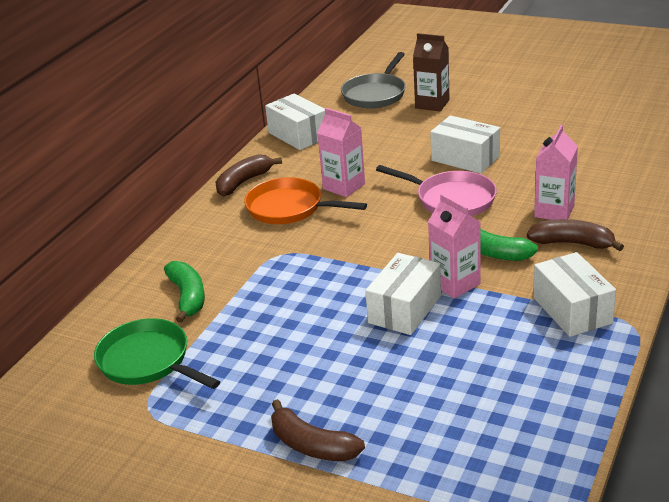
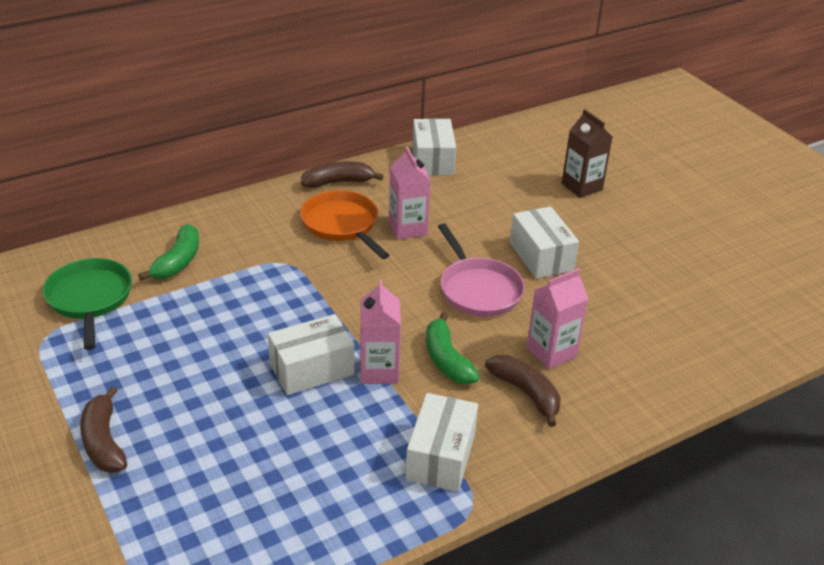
camera: 30 degrees right, 5 degrees up
grey pan [341,52,406,108] -> none

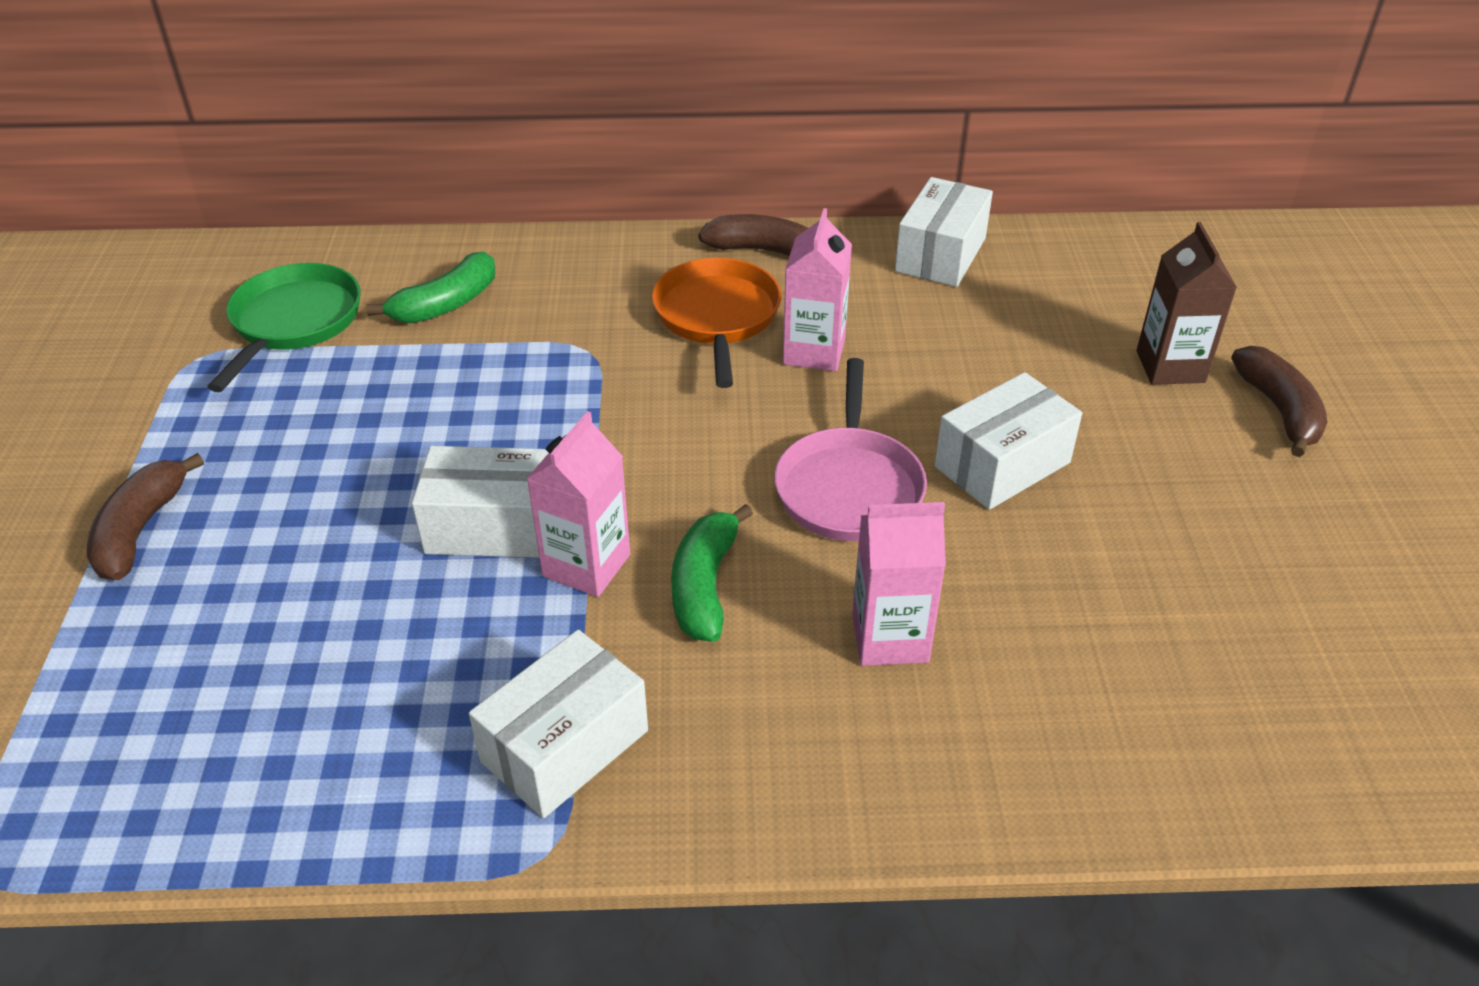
camera: 30 degrees right, 5 degrees up
brown banana [485,355,561,427] -> brown banana moved to [1231,346,1327,457]
white box [510,207,579,279] -> white box turned 45 degrees clockwise [934,372,1082,510]

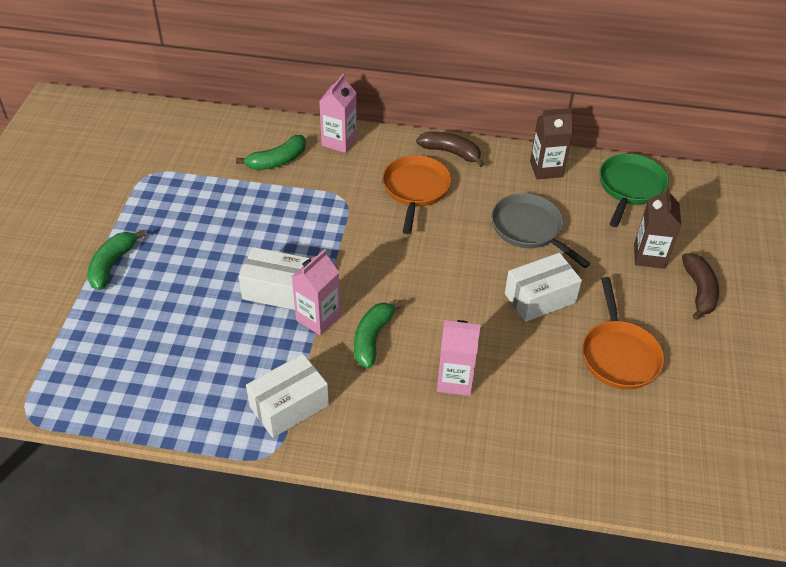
camera: 10 degrees right, 5 degrees up
brown banana [87,453,204,580] -> green banana [87,230,146,290]
green pan [207,263,360,392] -> green pan moved to [599,154,669,227]
pink pan [775,358,927,541] -> none
pink carton [783,208,852,371] -> pink carton moved to [319,74,357,153]
white box [895,177,993,287] -> brown carton [530,108,573,179]
none -> grey pan [491,193,590,268]
none -> orange pan [582,277,664,390]

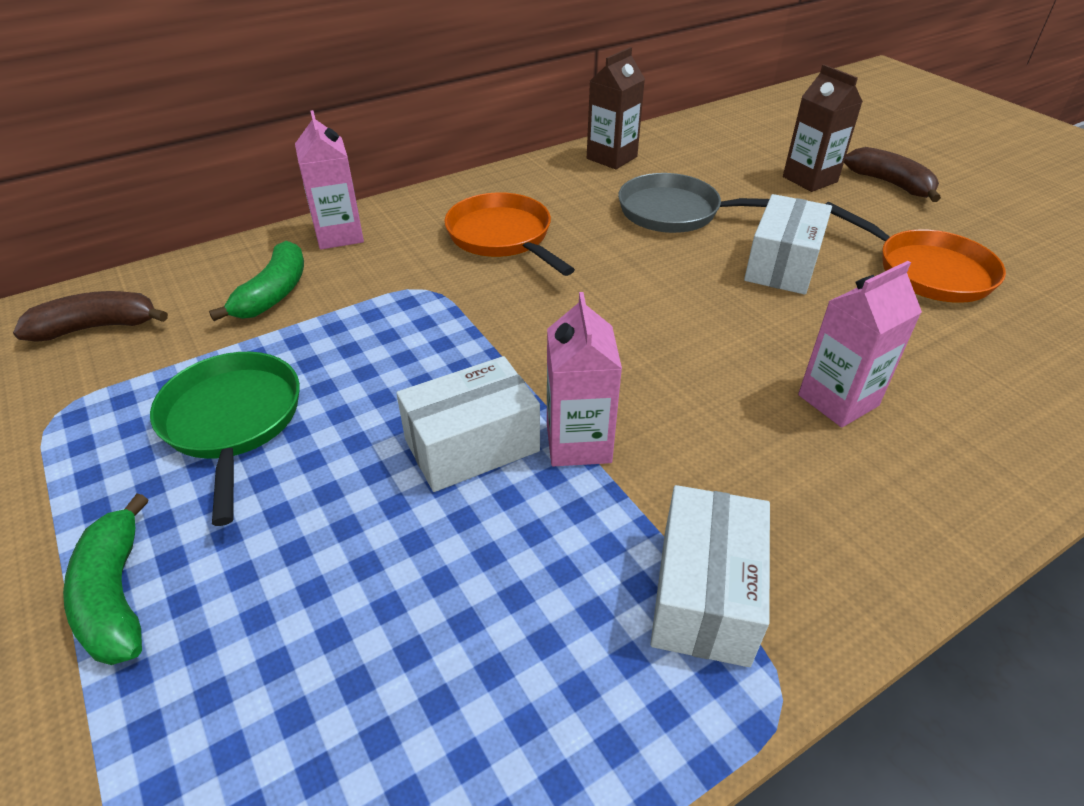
camera: 40 degrees left, 5 degrees down
green banana [354,300,404,368] -> none
brown banana [416,131,484,167] -> brown banana moved to [13,291,168,342]
green pan [599,154,669,227] -> green pan moved to [150,352,300,526]

